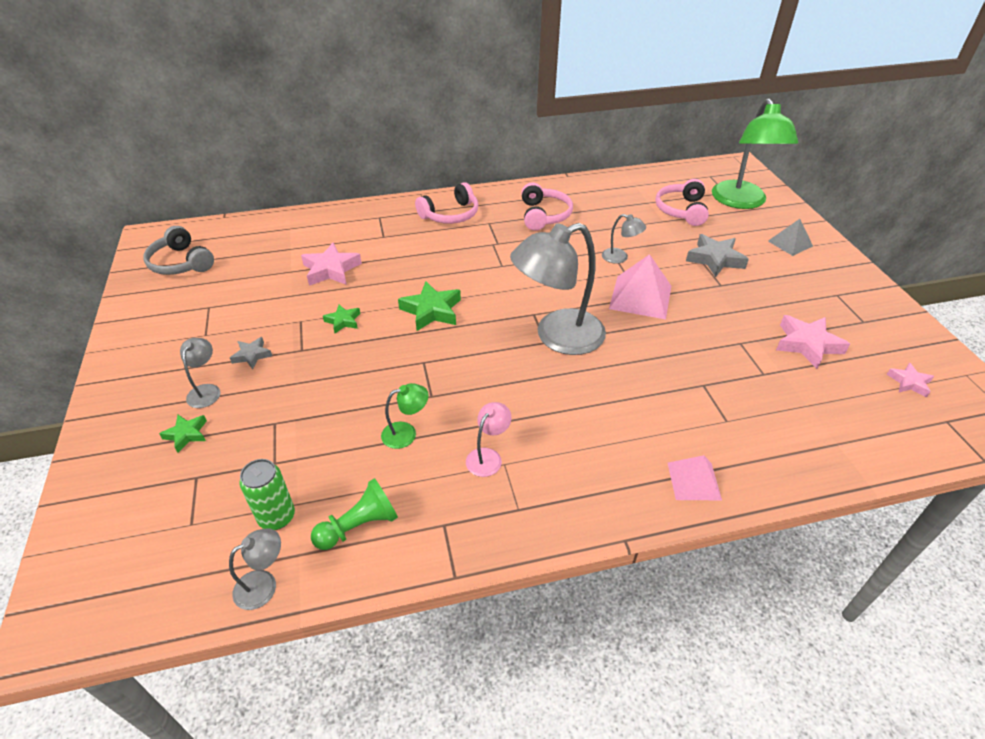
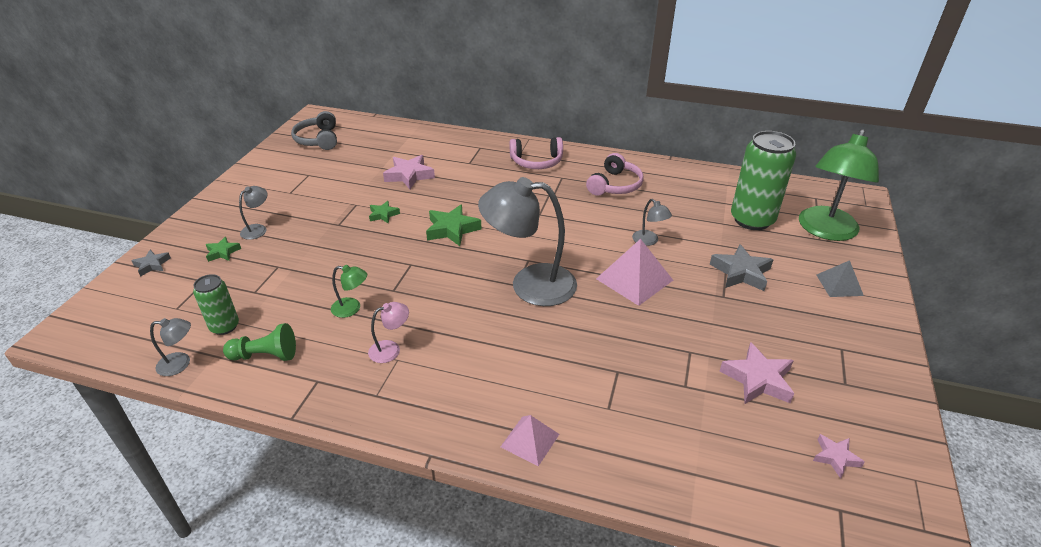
camera: 30 degrees right, 5 degrees down
grey star [230,337,272,369] -> grey star moved to [132,250,171,277]
pink headphones [655,179,709,226] -> green can [731,131,796,230]

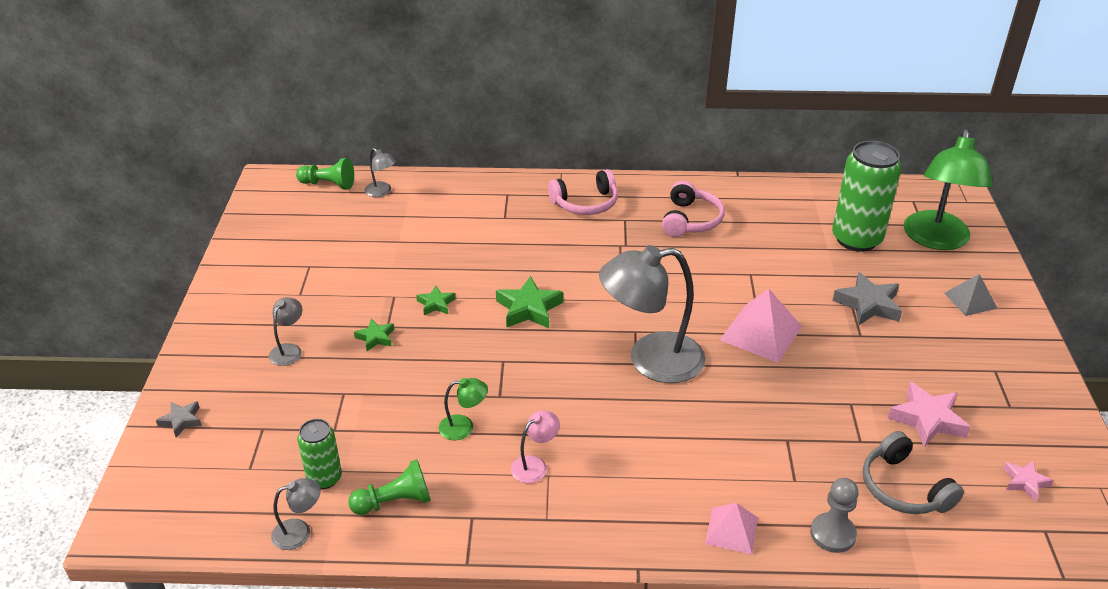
camera: 15 degrees left, 0 degrees up
green star [206,237,241,262] -> green star moved to [354,319,394,351]
grey headphones [291,111,337,150] -> grey headphones moved to [863,431,964,514]
pink star [383,155,435,189] -> none
grey lamp [632,199,672,246] -> grey lamp moved to [364,148,396,197]
none -> green pawn [296,158,354,190]
none -> grey pawn [810,478,859,553]

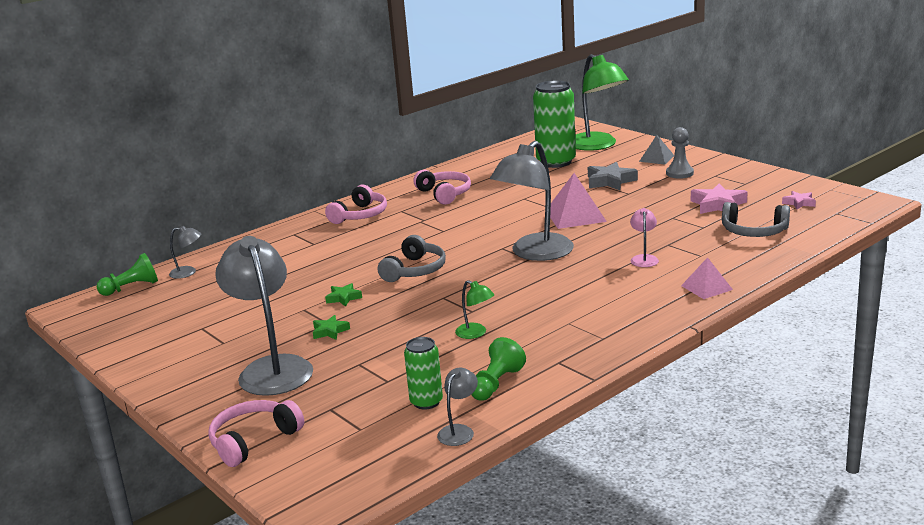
camera: 40 degrees left, 15 degrees down
grey star [156,401,202,438] -> pink headphones [208,400,304,467]
grey lamp [269,297,302,366] -> grey lamp [215,236,313,396], size x2.29
green lamp [438,378,488,440] -> green lamp turned 90 degrees clockwise [455,280,494,339]
green star [496,276,563,328] -> grey headphones [378,235,446,282]
pink lamp [511,410,560,483] -> pink lamp moved to [630,208,659,267]
grey pawn [810,478,859,553] -> grey pawn moved to [666,127,694,179]

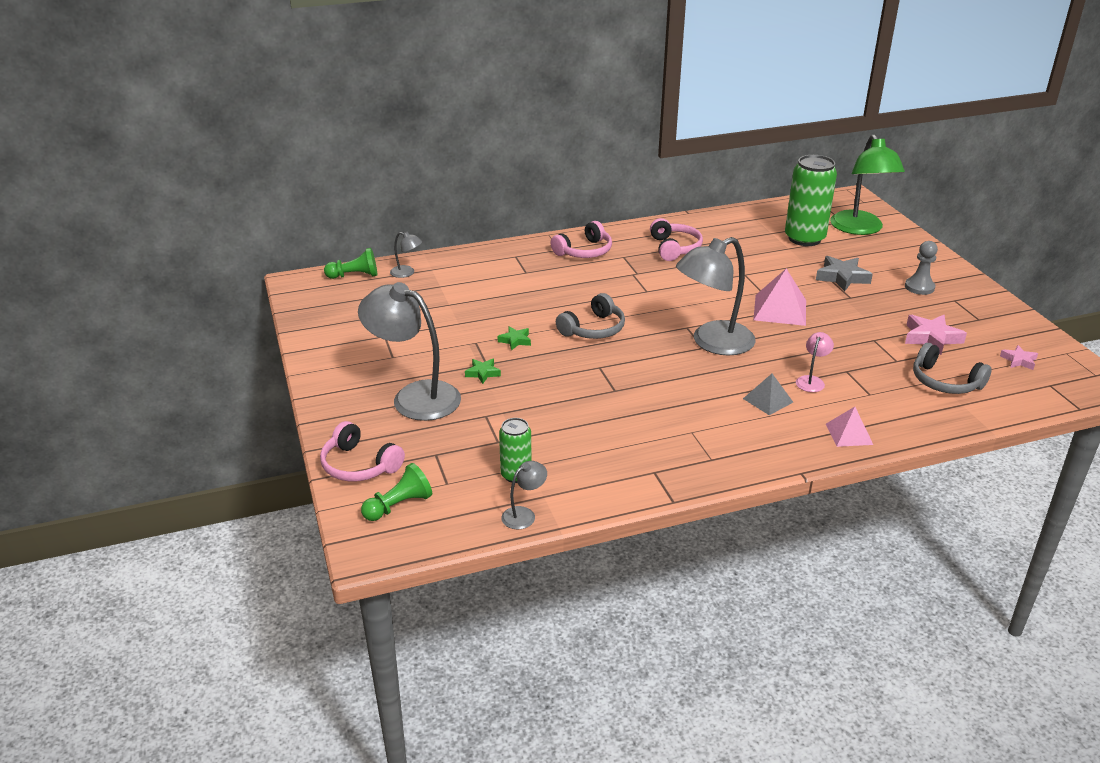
camera: 20 degrees right, 10 degrees up
pink headphones [208,400,304,467] -> pink headphones turned 120 degrees counterclockwise [320,421,405,481]
grey lamp [215,236,313,396] -> grey lamp turned 60 degrees counterclockwise [358,282,461,421]
green lamp [455,280,494,339] -> none
green pawn [471,337,526,401] -> green pawn moved to [361,463,432,521]
grey pyramid [639,135,674,165] -> grey pyramid moved to [743,374,793,415]

